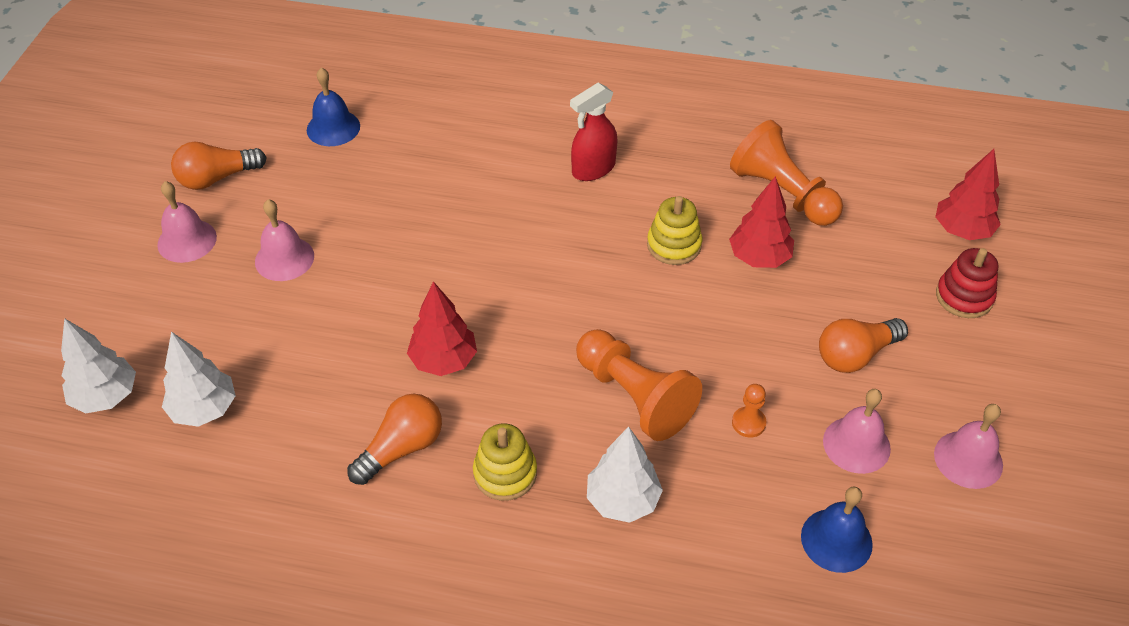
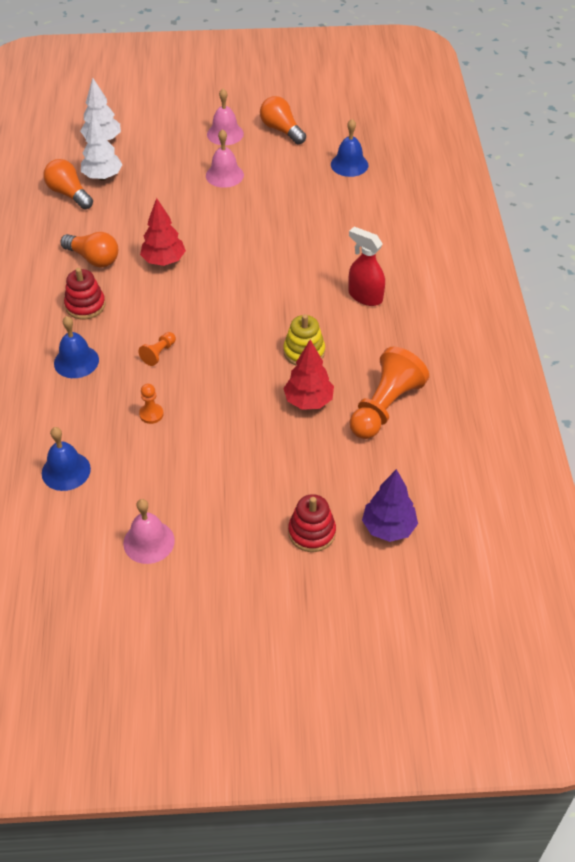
camera: 75 degrees right, 0 degrees up
yellow stacking toy [473,423,537,501] -> red stacking toy [64,268,105,319]
orange pawn [576,329,702,441] -> orange pawn [138,332,176,366], size x0.45
white tree [587,427,663,523] -> blue bell [54,316,99,378]
orange light bulb [819,318,908,373] -> orange light bulb moved to [43,159,93,209]
pink bell [823,389,891,474] -> none
red tree [935,149,1001,240] -> purple tree [362,469,418,542]

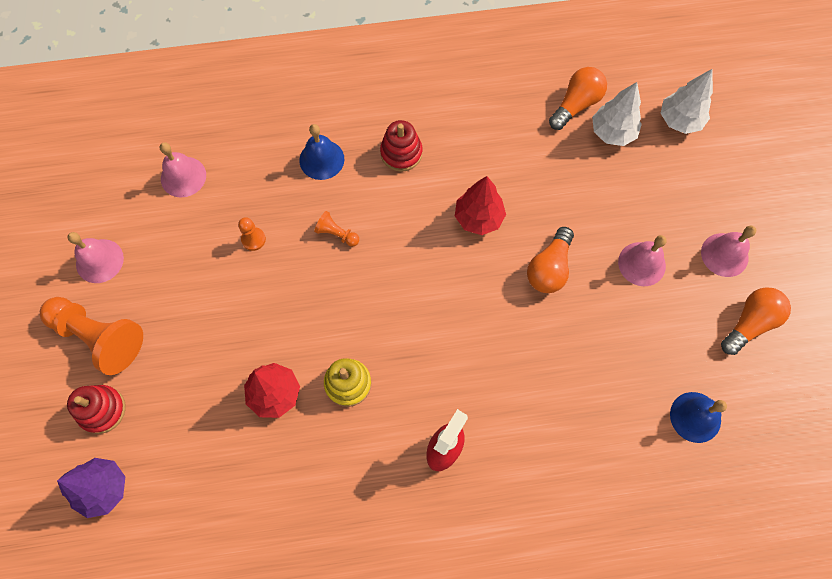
camera: 85 degrees right, 20 degrees up
blue bell [42,427,91,491] -> pink bell [160,142,206,198]
orange light bulb [60,232,118,268] -> orange light bulb moved to [527,227,574,293]
orange pawn [350,347,429,439] -> orange pawn moved to [40,297,143,375]

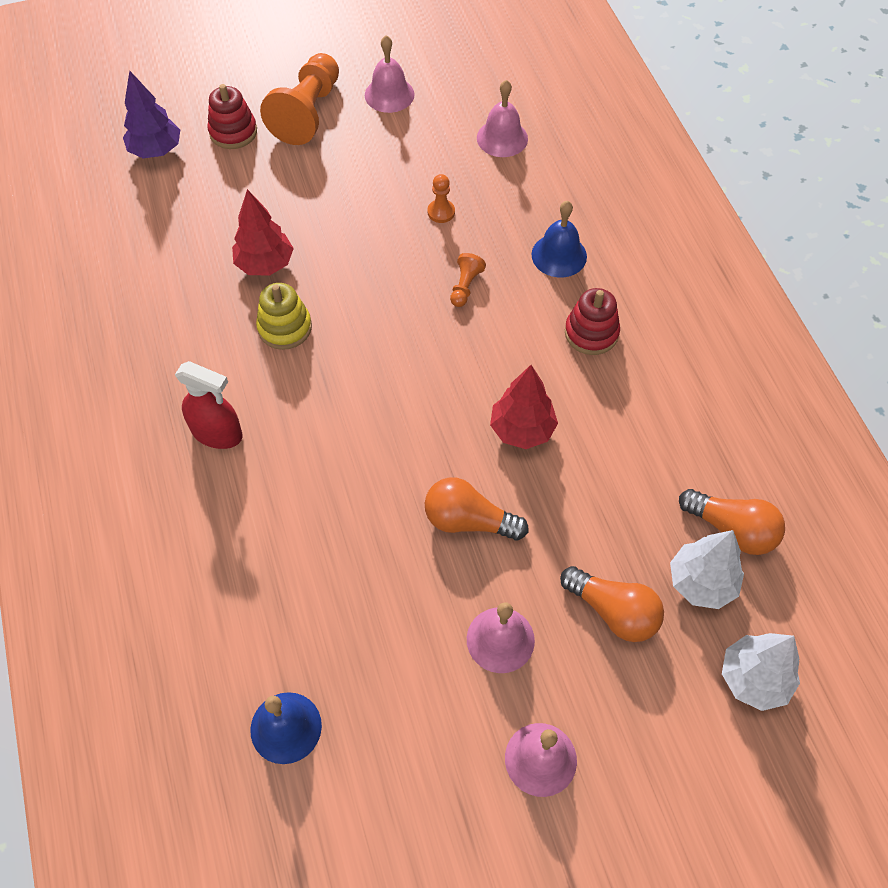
camera: 80 degrees right, 10 degrees down
orange light bulb [721,287,791,355] -> orange light bulb moved to [560,566,664,642]

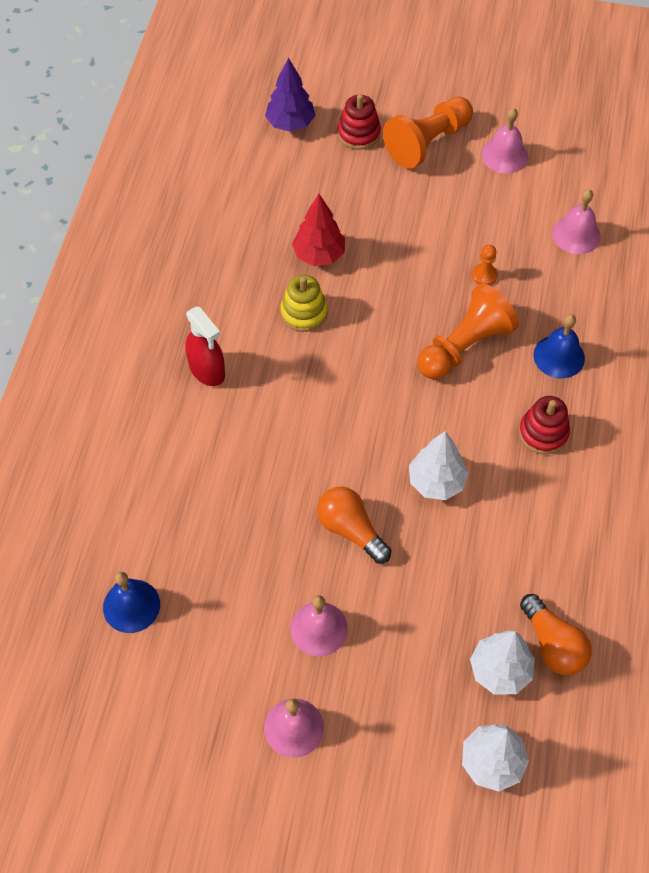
camera: 30 degrees right, 0 degrees up
orange pawn [450,253,486,307] -> orange pawn [417,283,519,379], size x2.20
red tree [490,365,558,449] -> white tree [409,431,468,500]
orange light bulb [560,566,664,642] -> none

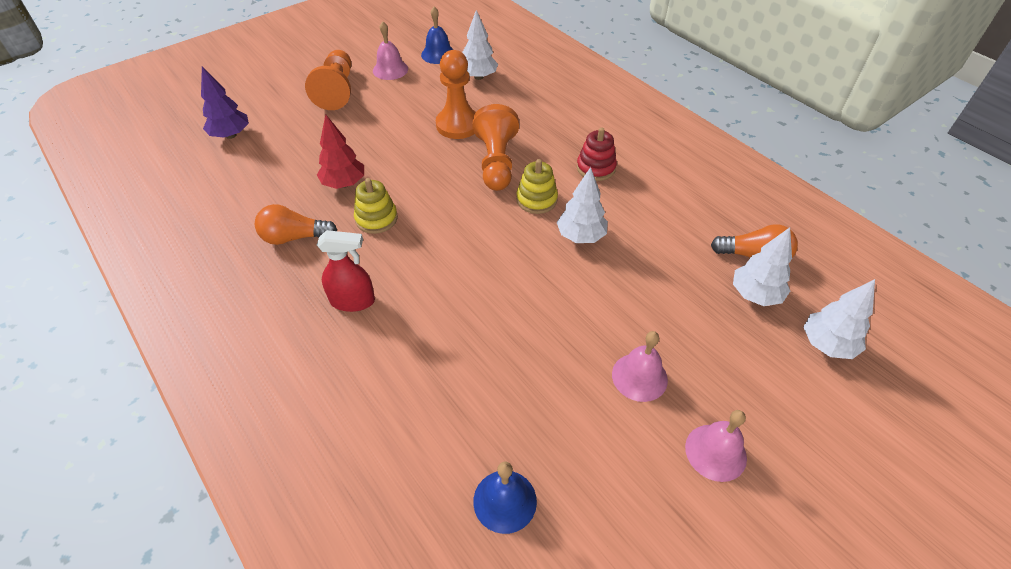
camera: 50 degrees left, 10 degrees down
orange light bulb [317,487,392,564] -> orange light bulb moved to [255,204,337,245]
red stacking toy [338,94,381,150] -> none
orange pawn [472,245,498,285] -> orange pawn [436,50,476,139], size x2.20
blue bell [533,314,585,379] -> blue bell moved to [421,7,453,64]
pink bell [552,189,601,254] -> white tree [462,10,499,80]
none -> yellow stacking toy [516,159,558,214]

